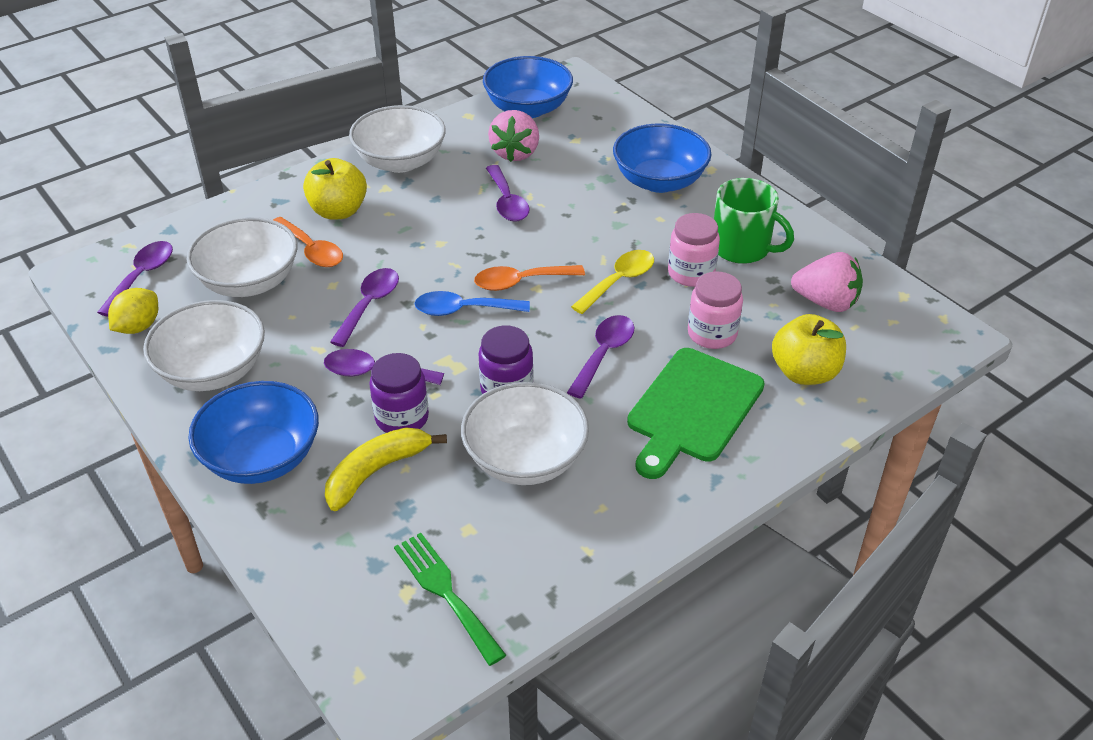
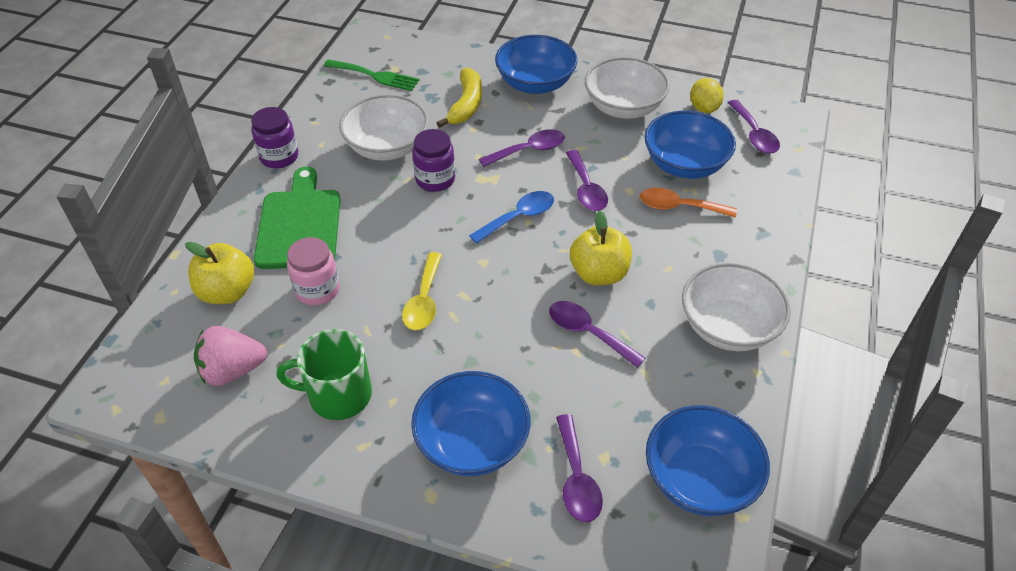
camera: 145 degrees right, 5 degrees up
white bowl [187,217,297,297] -> blue bowl [644,111,736,179]
yellow apple [303,158,367,220] -> yellow apple moved to [570,210,632,286]
purple jar [369,353,429,433] -> purple jar moved to [251,107,298,168]
orange spoon [474,265,585,291] -> none
pink strawberry [488,110,539,162] -> none
purple spoon [567,315,634,399] -> purple spoon moved to [556,414,603,522]
pink jar [668,213,720,287] -> none

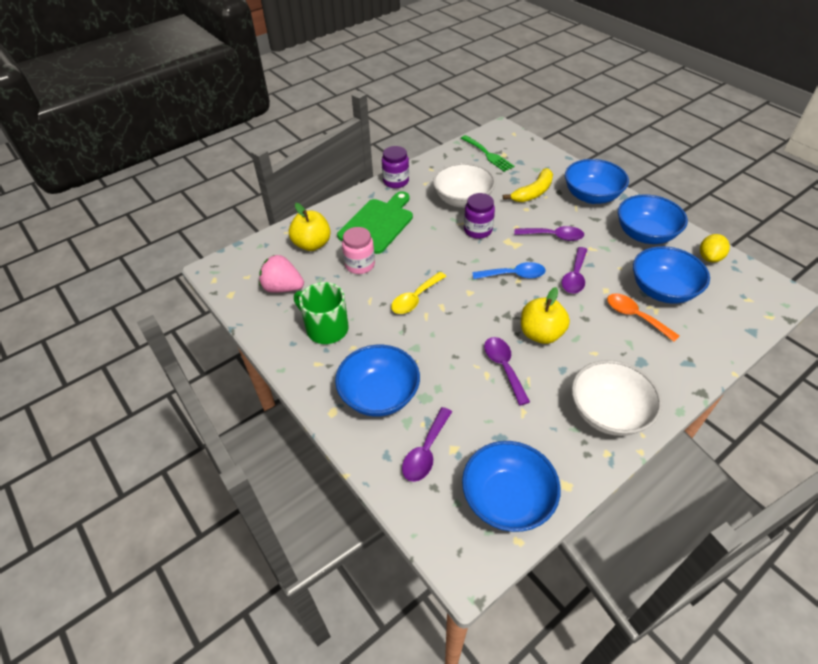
camera: 35 degrees right, 0 degrees up
white bowl [585,57,670,119] -> blue bowl [618,194,688,244]
purple spoon [728,100,780,154] -> none

